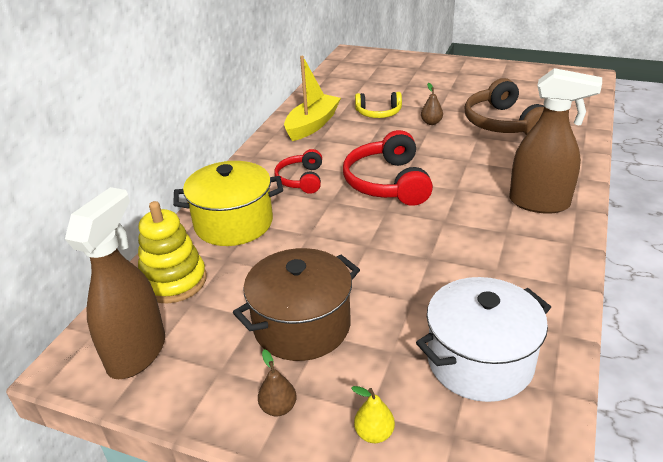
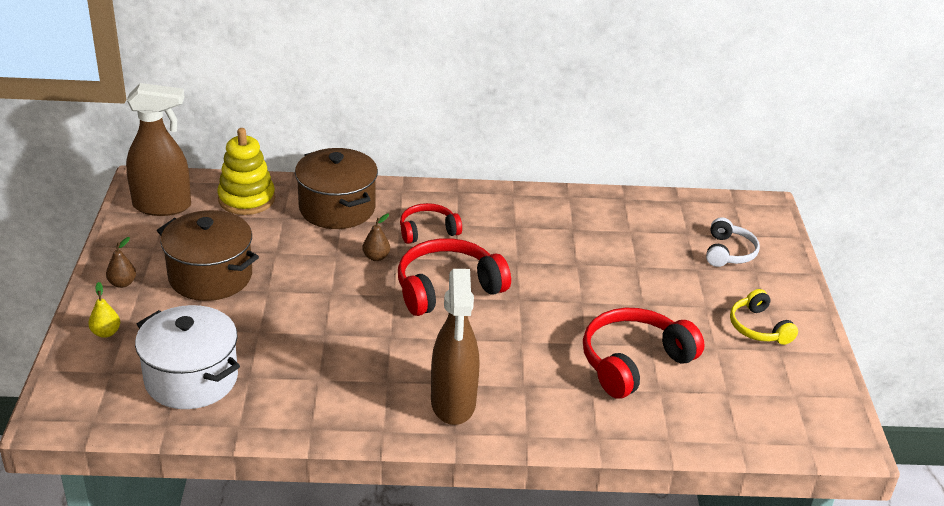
camera: 65 degrees right, 0 degrees up
yellow pot [173,161,283,246] -> brown pot [295,148,378,229]
yellow boat [284,56,341,141] -> none
yellow headphones [355,92,402,118] -> yellow headphones moved to [730,289,798,345]
brown pear [421,83,443,125] -> brown pear moved to [362,214,390,261]
brown headphones [464,78,544,135] -> red headphones [583,308,705,399]
none -> white headphones [706,217,760,267]

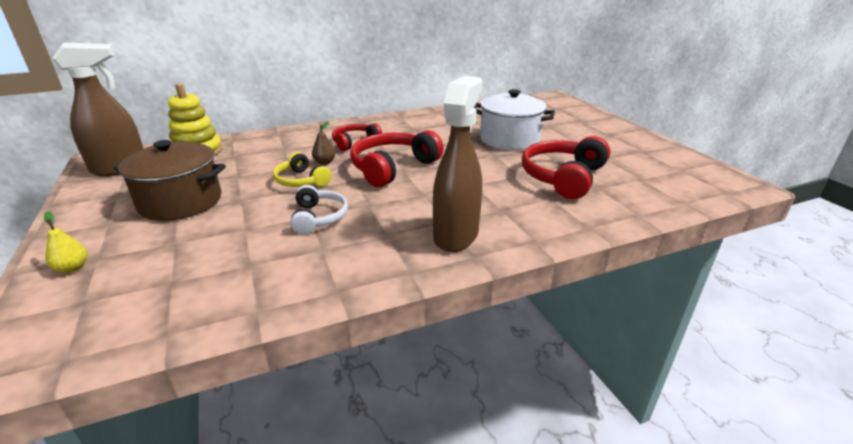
camera: 20 degrees left, 5 degrees down
brown pear [106,237,136,288] -> none
white pot [135,305,240,409] -> white pot moved to [474,89,555,150]
brown pot [295,148,378,229] -> none
brown spray bottle [431,269,479,425] -> brown spray bottle turned 135 degrees counterclockwise [433,76,483,252]
white headphones [706,217,760,267] -> white headphones moved to [290,185,348,234]
yellow headphones [730,289,798,345] -> yellow headphones moved to [273,152,332,187]

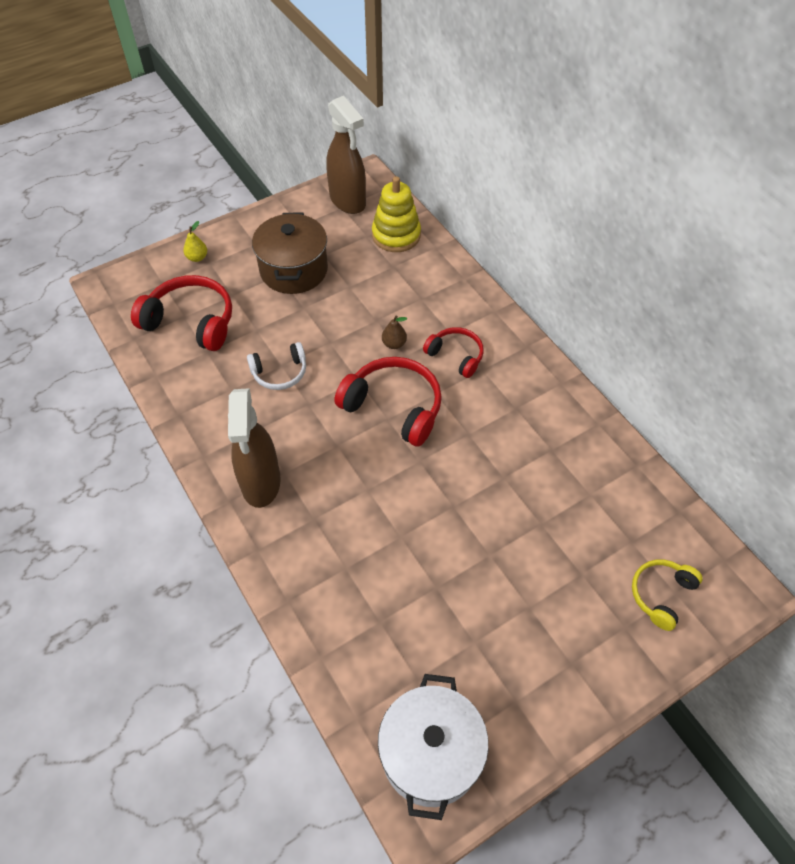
camera: 80 degrees right, 25 degrees up
yellow headphones [273,152,332,187] -> yellow headphones moved to [632,559,703,631]
brown spray bottle [433,76,483,252] -> brown spray bottle turned 75 degrees clockwise [228,388,281,508]
white pot [474,89,555,150] -> white pot moved to [378,674,489,820]
red headphones [522,136,610,199] -> red headphones moved to [131,275,232,351]

